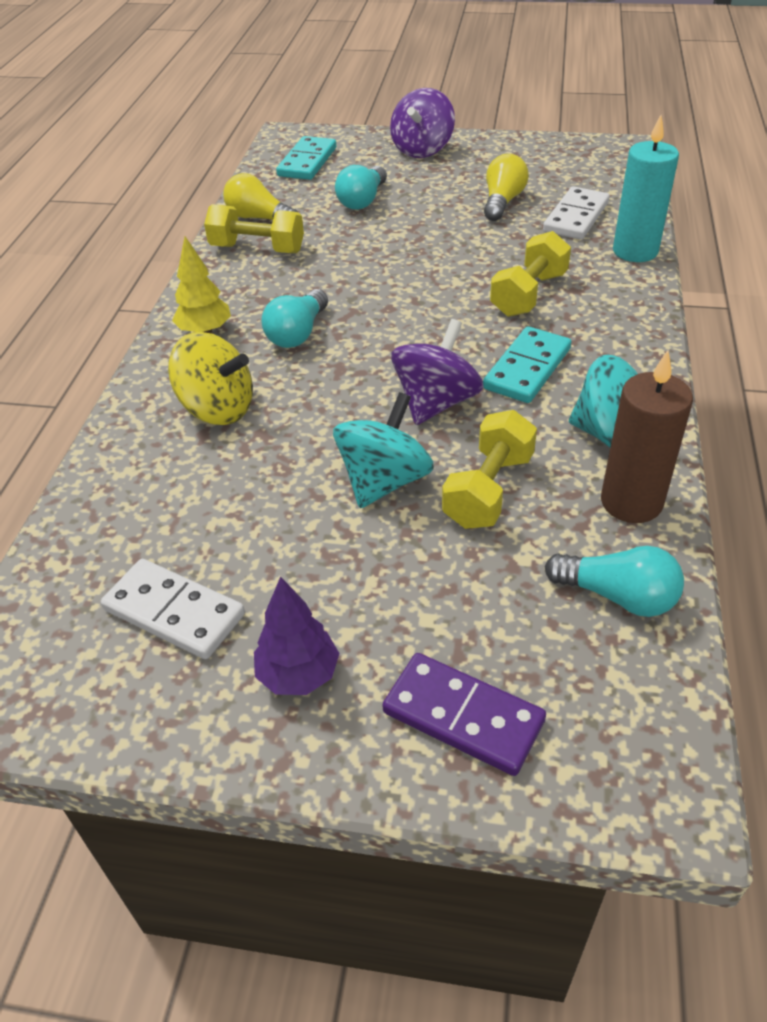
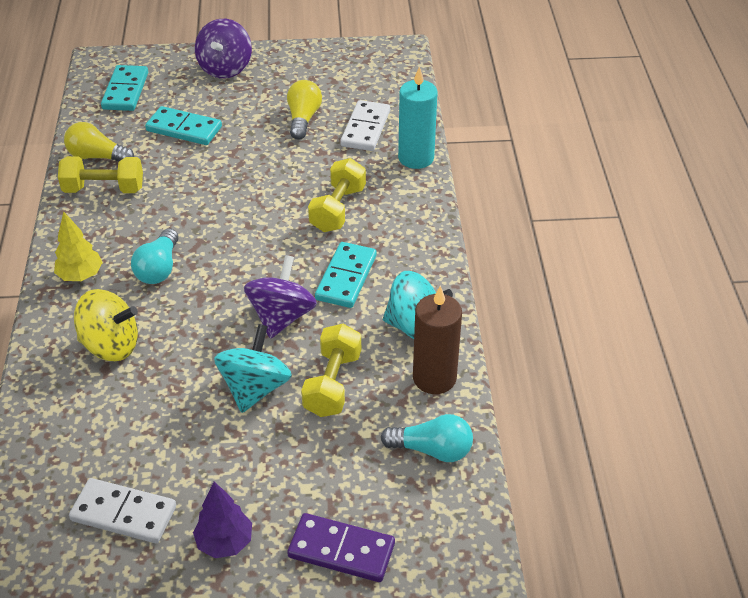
camera: 15 degrees left, 0 degrees up
turquoise light bulb [335,165,387,210] -> turquoise domino [145,106,222,145]

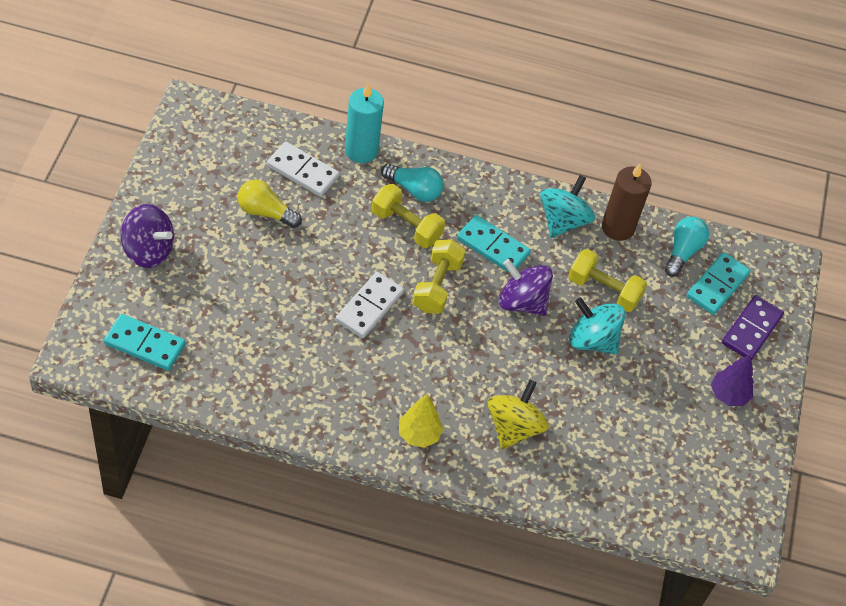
camera: 80 degrees left, 10 degrees up
yellow dumbbell [58,156,143,193] -> yellow dumbbell moved to [412,240,465,313]
yellow light bulb [64,122,134,161] -> none
white domino [69,478,176,543] -> white domino moved to [336,272,404,338]
turquoise light bulb [131,228,179,284] -> turquoise light bulb moved to [381,164,443,202]
turquoise domino [145,106,222,145] -> turquoise domino moved to [686,252,750,315]

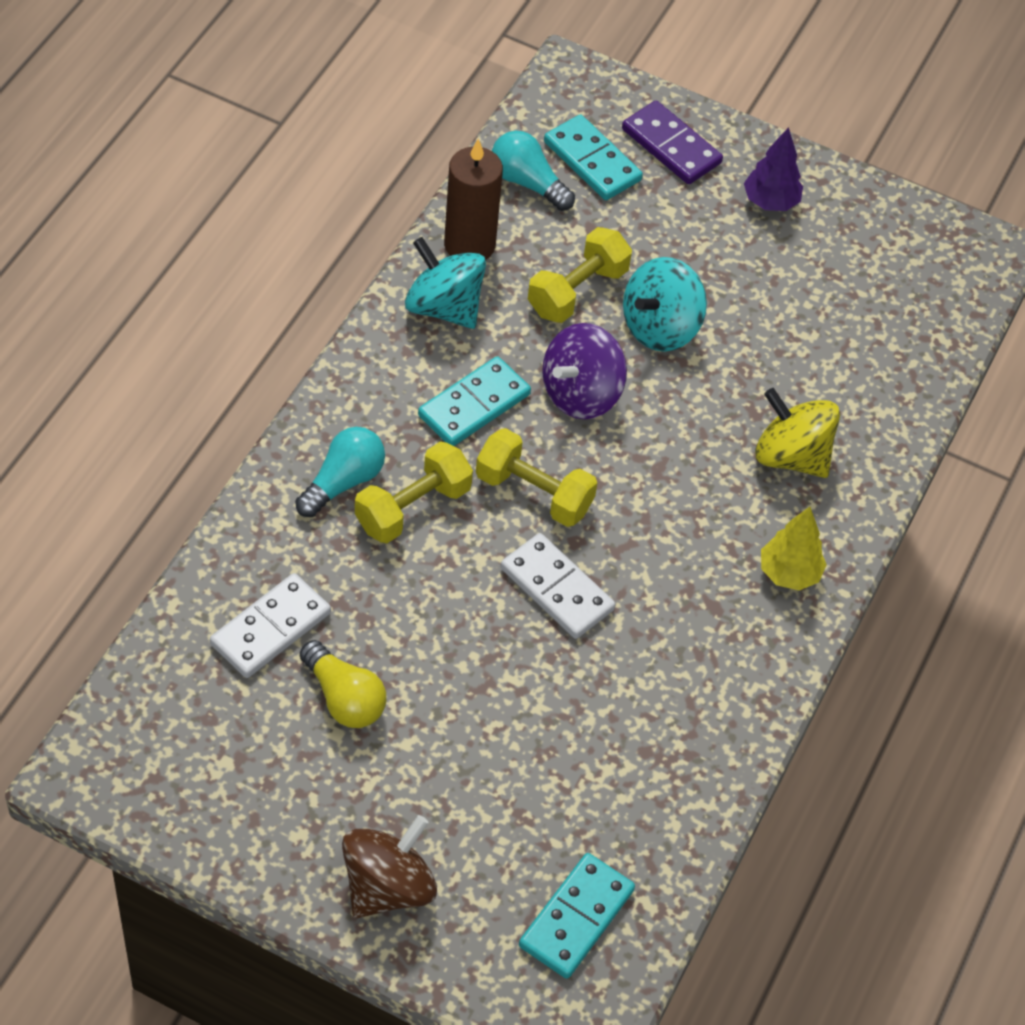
camera: 75 degrees left, 0 degrees up
purple spinning top [121,204,174,268] -> brown spinning top [342,815,437,918]
yellow light bulb [238,180,302,228] -> yellow light bulb turned 75 degrees counterclockwise [300,640,386,728]
turquoise candle [345,83,384,163] -> none

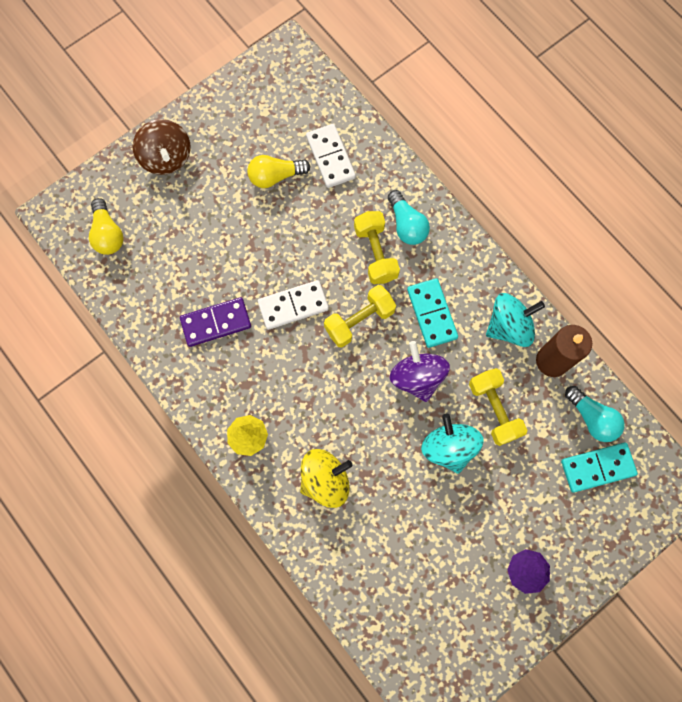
camera: 120 degrees right, 20 degrees up
turquoise light bulb [492,131,575,211] -> turquoise light bulb turned 75 degrees clockwise [565,386,625,442]
turquoise domino [519,853,635,979] -> yellow light bulb [89,198,124,255]
purple domino [622,101,723,184] -> purple domino moved to [180,297,251,347]

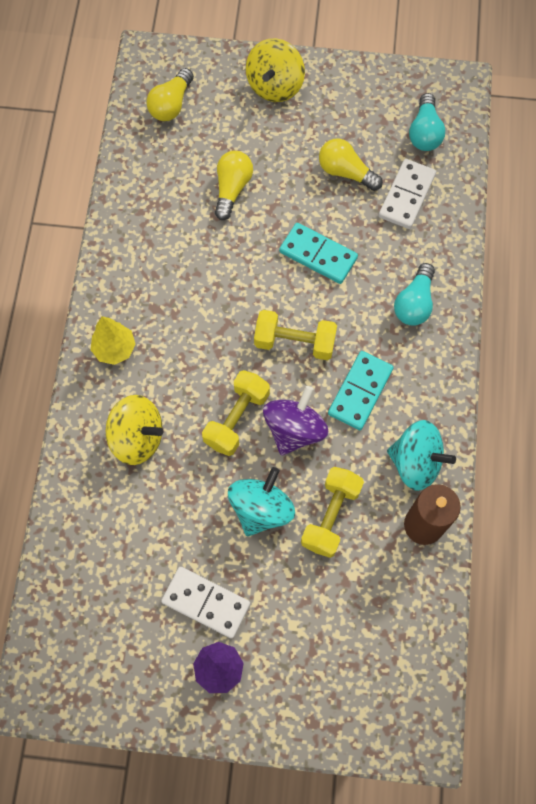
camera: 45 degrees right, 5 degrees down
brown spinning top [133,119,191,175] -> yellow spinning top [246,38,305,102]
purple domino [180,297,251,347] -> none
white domino [258,280,329,330] -> white domino moved to [161,567,250,639]
yellow dumbbell [354,211,400,284] -> yellow dumbbell moved to [202,370,270,456]
turquoise domino [561,443,638,493] -> turquoise domino moved to [279,223,358,284]
turquoise light bulb [565,386,625,442] -> turquoise light bulb moved to [409,93,445,151]
none -> yellow light bulb [215,151,253,220]

